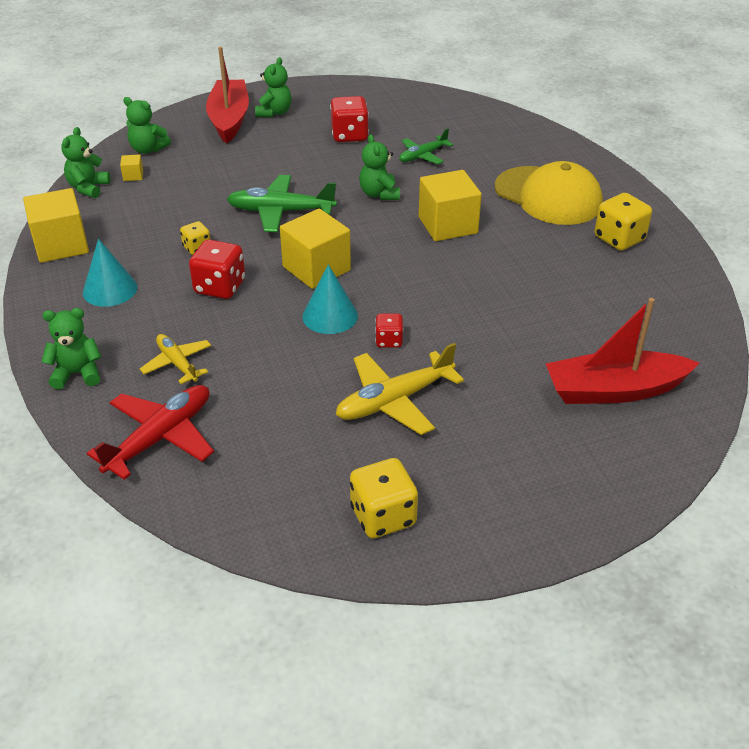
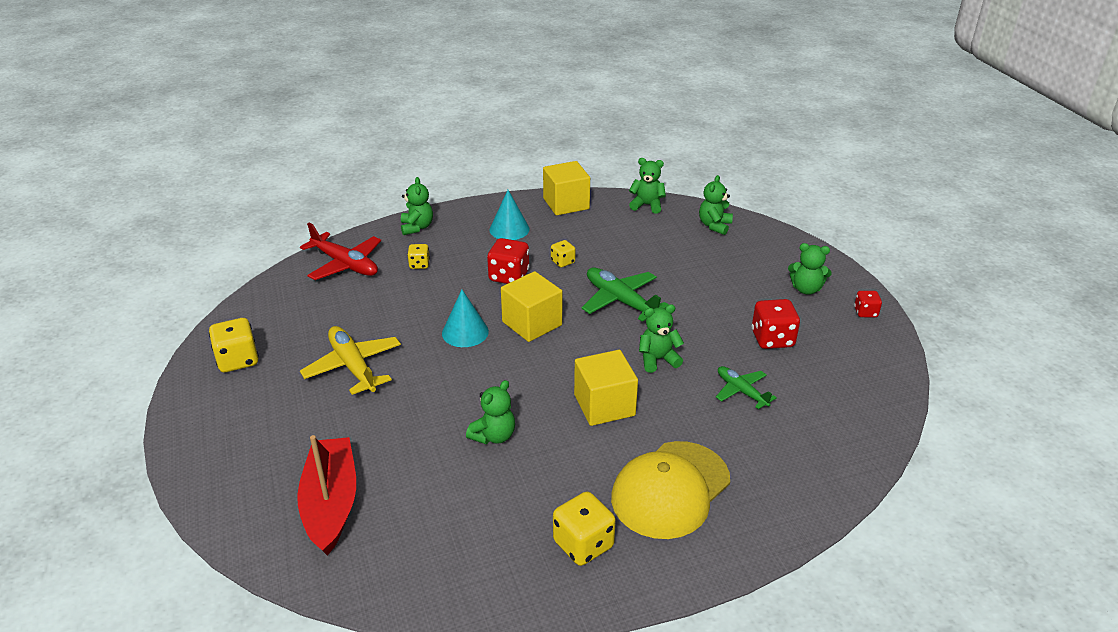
camera: 90 degrees right, 5 degrees down
yellow cube [120,154,143,181] -> none
yellow plane [140,334,211,384] -> yellow dice [407,244,430,269]
red boat [206,47,249,144] -> none
green plane [227,175,337,232] -> green plane turned 45 degrees counterclockwise [582,267,669,322]
red dice [375,314,403,348] -> red dice moved to [854,291,882,317]
none -> green teddy bear [466,380,515,444]

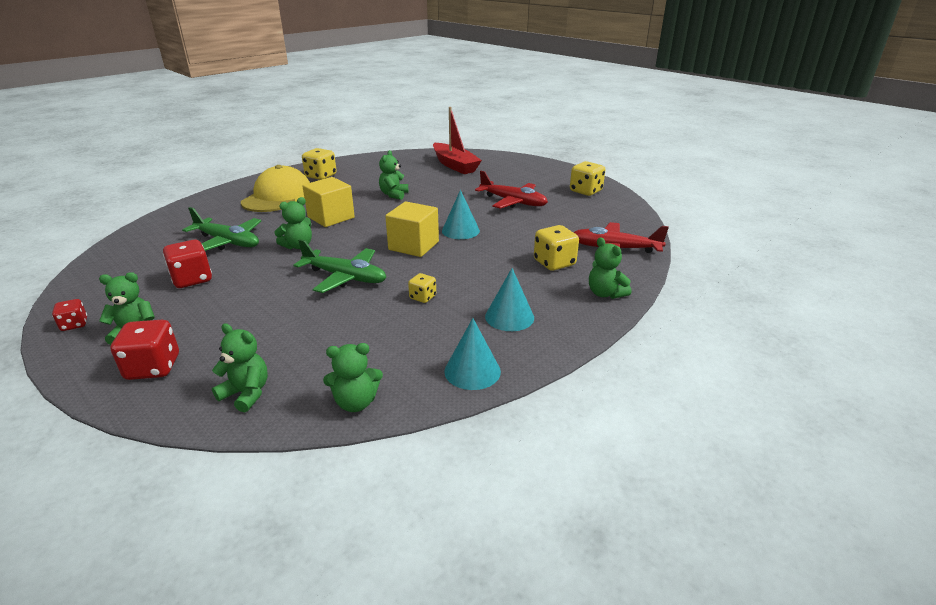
camera: 155 degrees right, 5 degrees down
yellow plane [300,326,401,395] -> red plane [475,171,548,209]
yellow dice [407,244,430,269] -> yellow dice [534,225,579,271], size x1.73
red dice [487,238,529,284] -> red dice moved to [110,320,179,380]
yellow cube [543,161,590,215] -> turquoise cone [444,318,501,390]
green teddy bear [699,175,733,235] -> green teddy bear turned 60 degrees counterclockwise [212,323,268,412]
green plane [716,366,777,409] -> green plane [182,207,261,251], size x1.63

